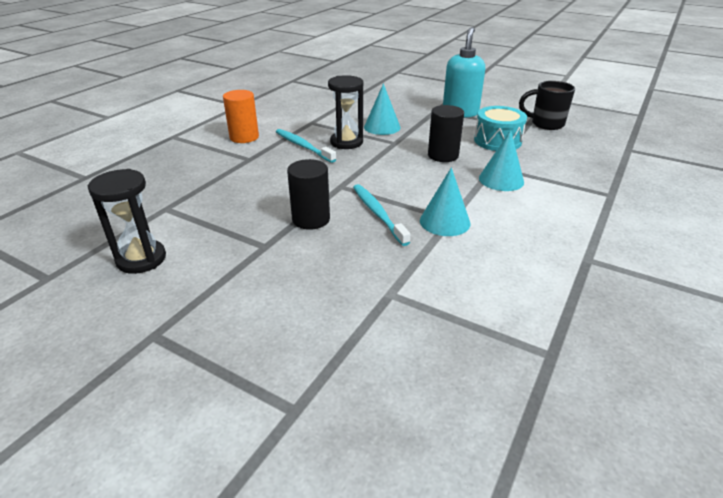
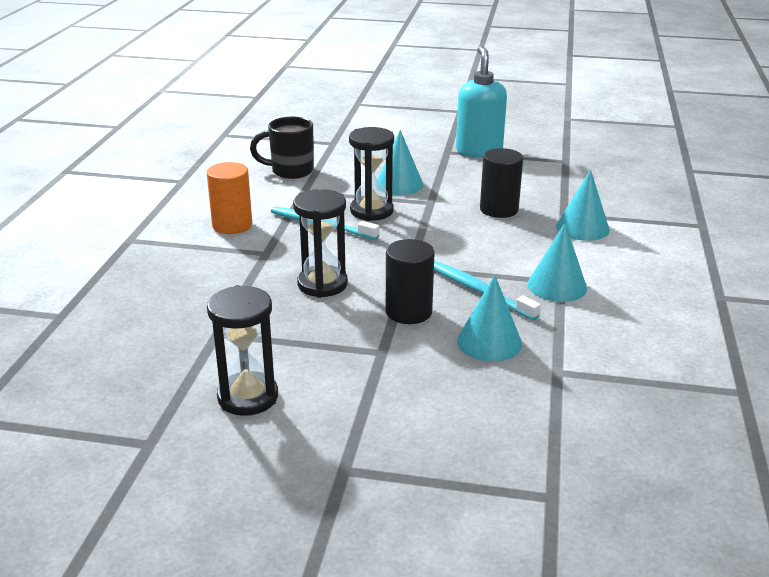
camera: 20 degrees left, 5 degrees down
turquoise drum [474,106,527,151] -> none
black mug [519,81,575,130] -> black mug moved to [250,117,314,179]
none -> black hourglass [293,189,348,298]
none -> turquoise cone [457,275,522,361]

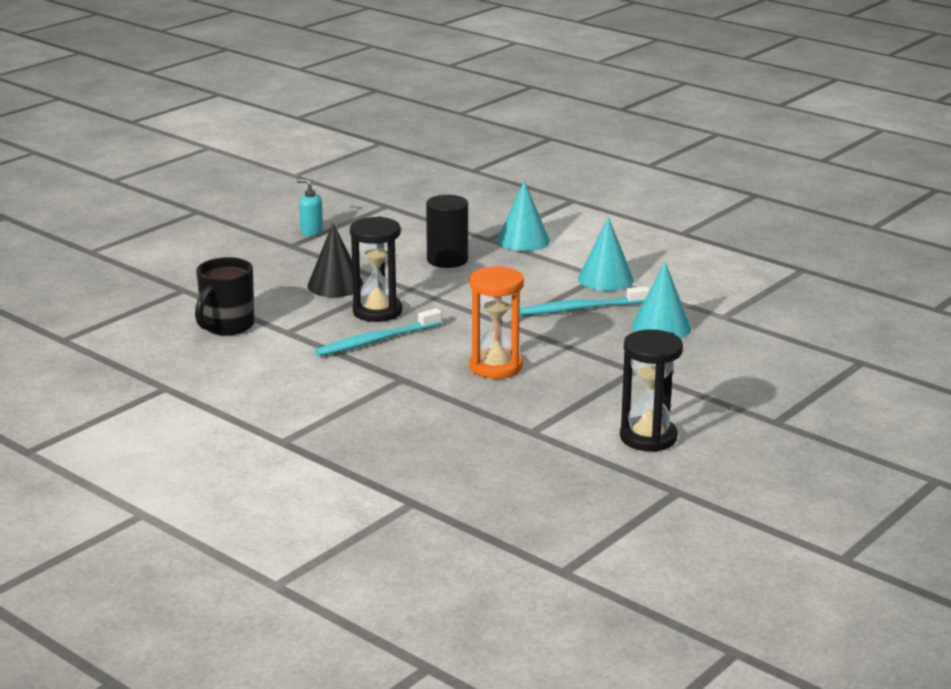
camera: 60 degrees left, 5 degrees down
orange cylinder [207,162,252,234] -> none
black hourglass [293,189,348,298] -> orange hourglass [469,266,524,379]
turquoise cone [377,130,423,195] -> black cone [307,223,363,297]
black cylinder [386,239,435,324] -> none
turquoise soap dispenser [456,46,507,158] -> turquoise soap dispenser [297,179,323,236], size x0.47

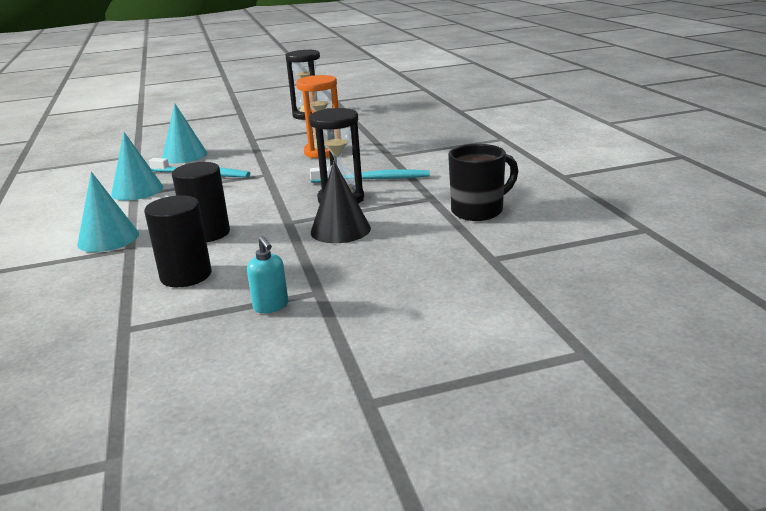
camera: 145 degrees left, 0 degrees up
none -> black cylinder [144,195,211,287]

